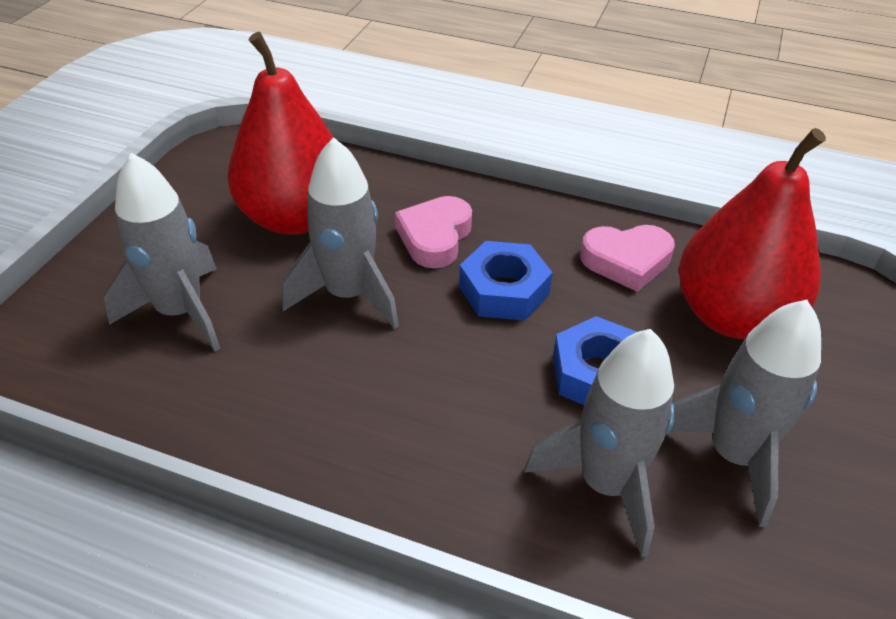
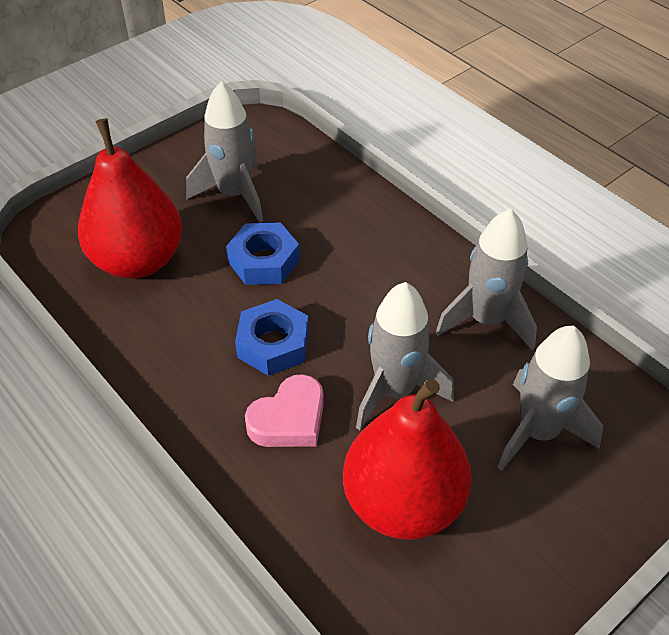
camera: 150 degrees left, 5 degrees up
grey rocket [524,329,675,558] -> grey rocket moved to [436,208,537,350]
pink heart [580,225,675,292] -> none

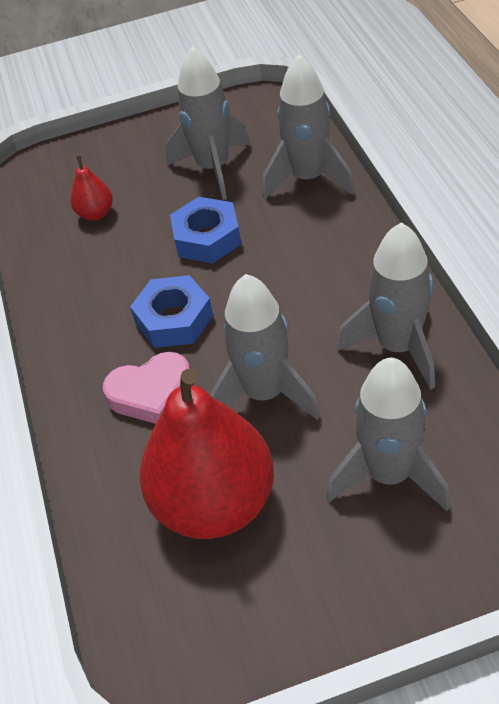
camera: 30 degrees right, 0 degrees up
red pear [78,118,182,279] -> red pear [71,155,113,221], size x0.43
none -> grey rocket [262,55,354,199]

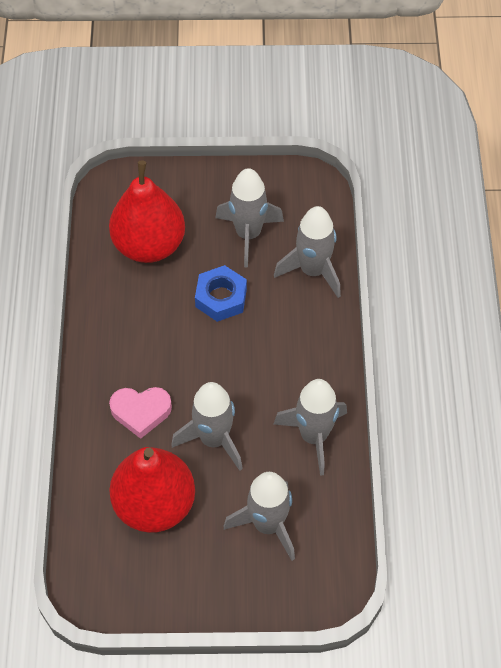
camera: 10 degrees right, 10 degrees up
red pear [71,155,113,221] -> red pear [109,161,185,263], size x2.33
blue nut [130,275,213,348] -> none

